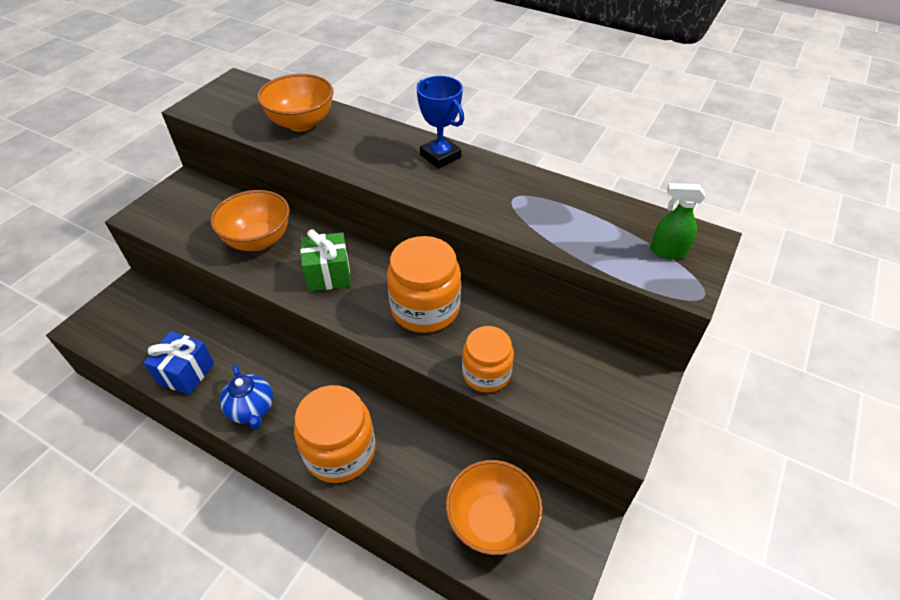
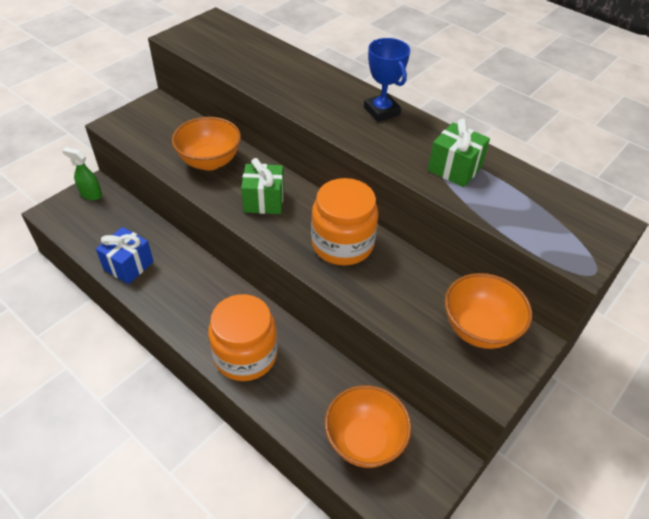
camera: 10 degrees right, 0 degrees up
blue teapot [220,364,273,429] -> none
orange bowl [257,74,334,132] -> orange bowl moved to [445,273,532,349]
orange jar [462,326,514,393] -> none
green spray bottle [650,183,706,260] -> green spray bottle moved to [62,147,102,200]
none -> green gift [428,119,490,187]

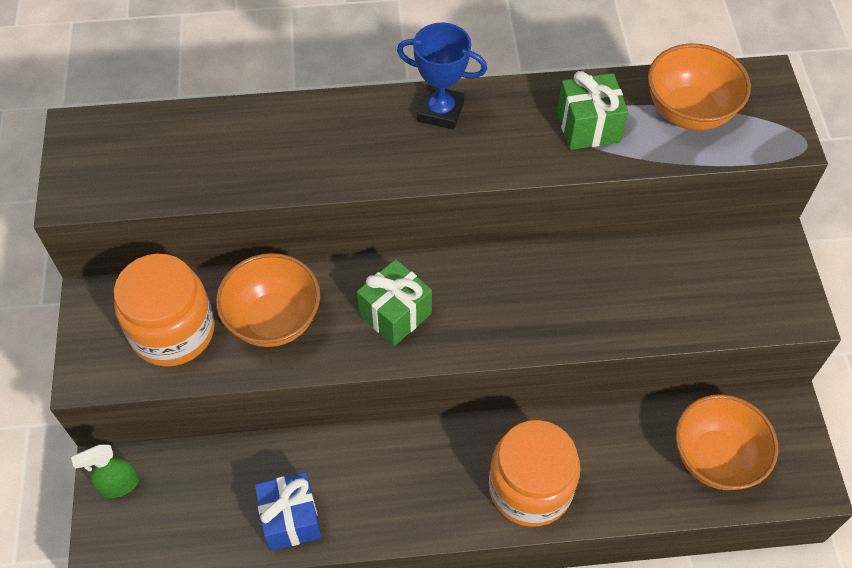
camera: 45 degrees left, 10 degrees up
orange jar [311,178,378,266] -> orange jar moved to [114,254,215,367]
orange bowl [445,273,532,349] -> orange bowl moved to [648,44,751,130]

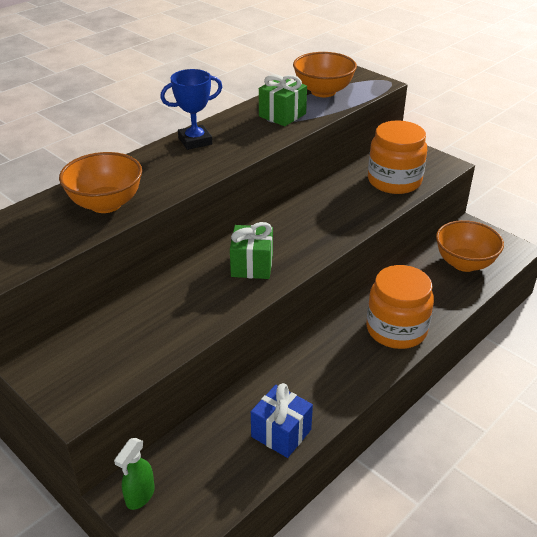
camera: 40 degrees left, 20 degrees down
orange jar [114,254,215,367] -> orange jar moved to [368,120,427,194]
orange bowl [216,253,320,347] -> orange bowl moved to [59,152,142,213]

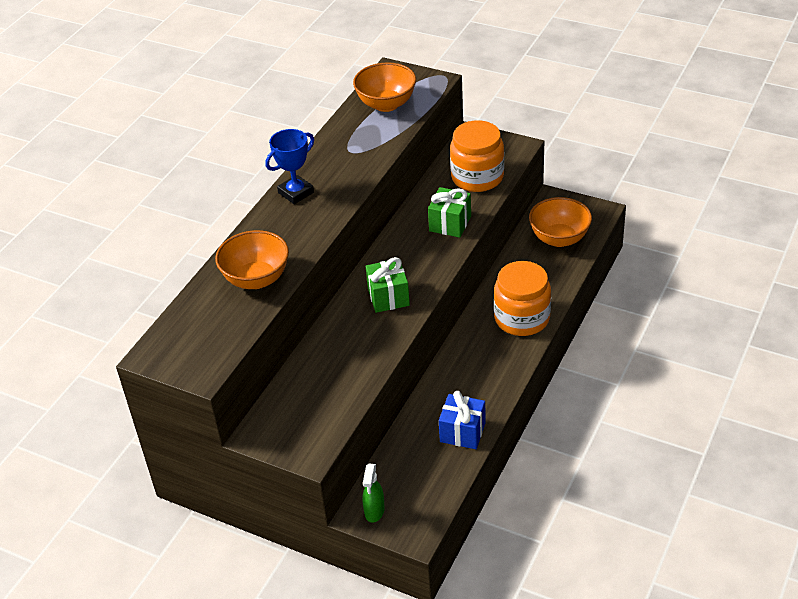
camera: 15 degrees left, 5 degrees up
green gift [259,74,307,126] -> green gift moved to [428,187,471,238]

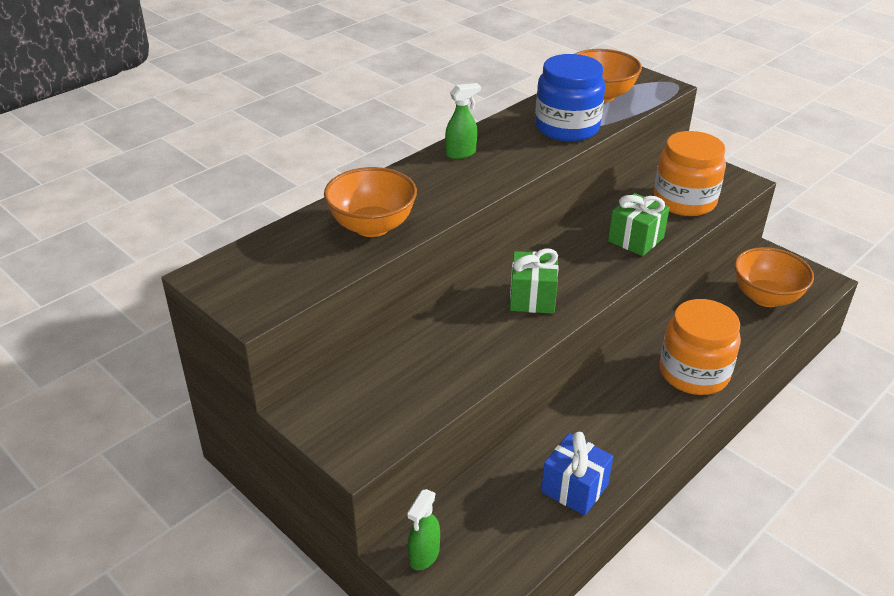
camera: 15 degrees right, 5 degrees down
blue trophy [265,129,314,204] -> green spray bottle [445,83,481,159]
none -> blue jar [535,54,605,142]

